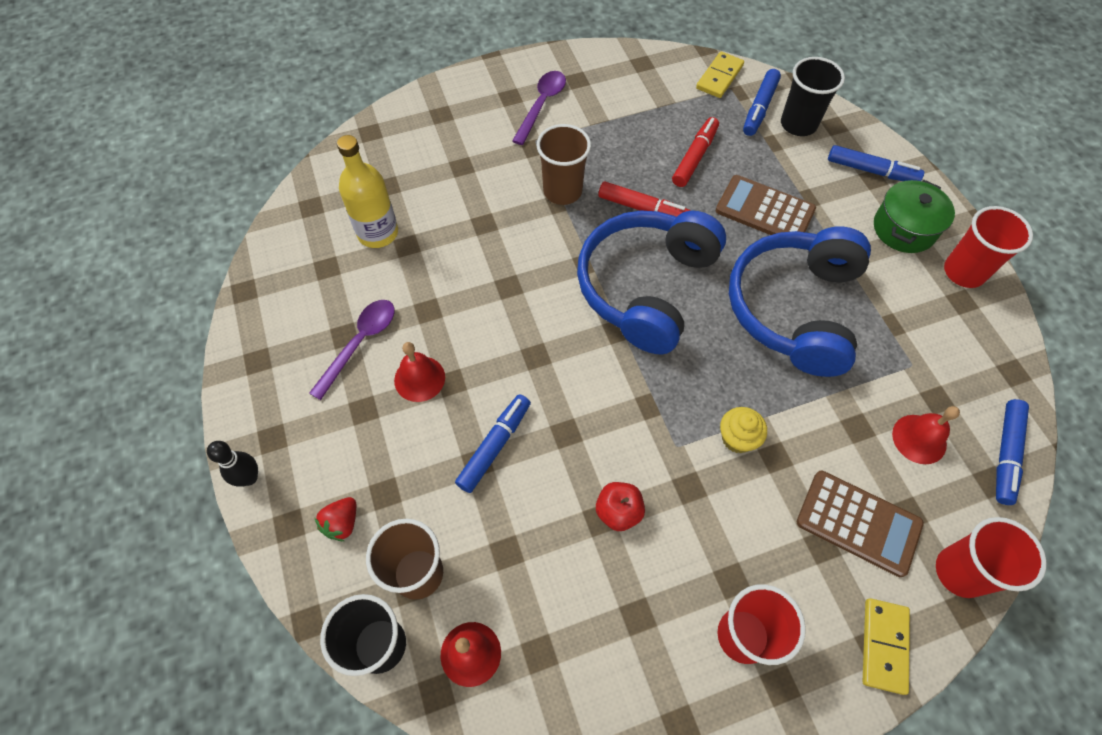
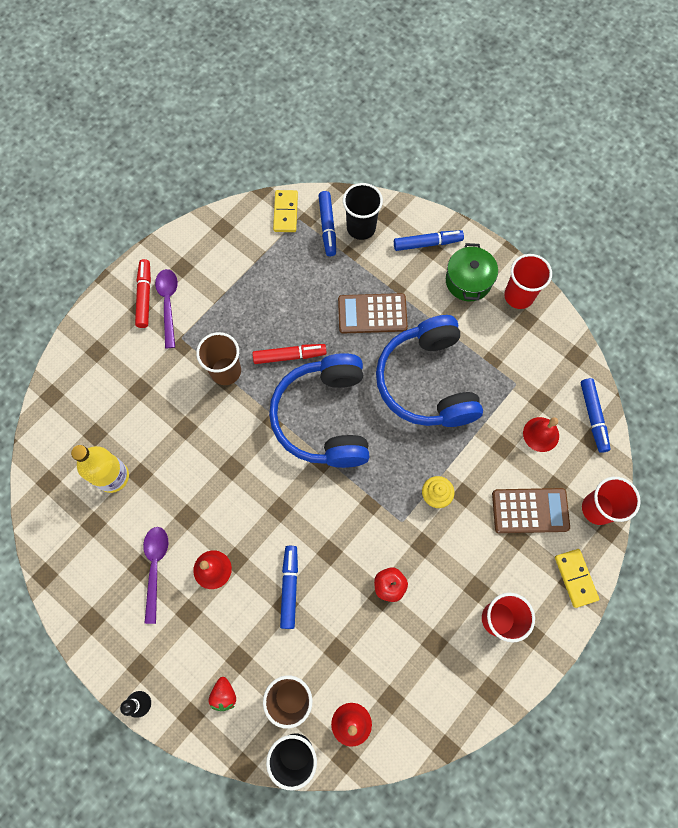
camera: 30 degrees left, 10 degrees up
red marker [672,117,719,187] -> red marker moved to [135,259,151,328]

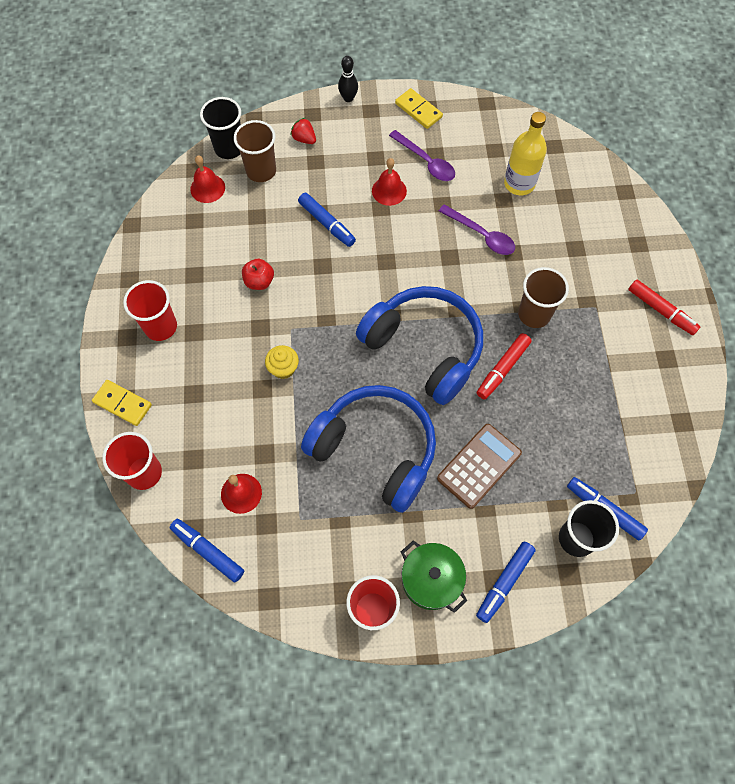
camera: 135 degrees right, 5 degrees down
purple spoon [155,269,178,348] -> purple spoon moved to [439,204,515,255]
yellow domino [273,190,298,232] -> yellow domino moved to [395,88,443,129]
brown calculator [492,488,570,533] -> none

